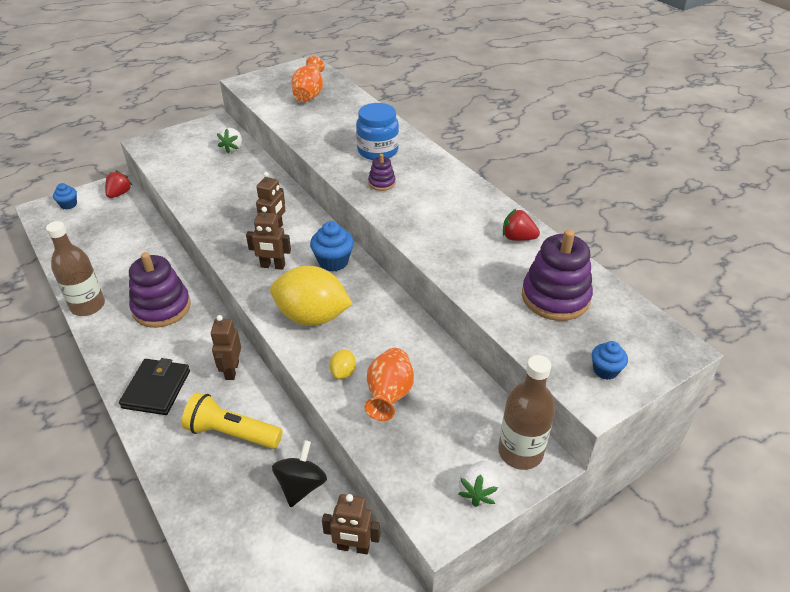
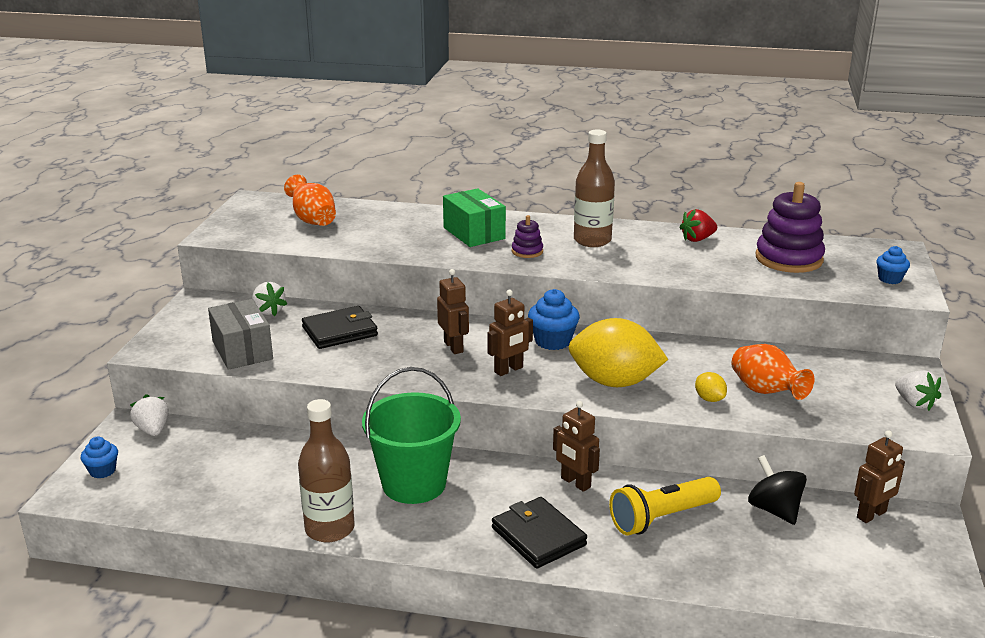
camera: 45 degrees left, 15 degrees down
red strawberry [105,170,132,198] -> white strawberry [130,394,169,436]
purple stacking toy [129,252,191,328] -> green bucket [362,367,461,504]
yellow lemon [270,266,353,326] -> yellow lemon turned 45 degrees clockwise [569,318,668,387]
blue jar [356,103,399,160] -> green box [443,188,506,247]
brown bottle [498,355,555,470] -> brown bottle moved to [574,130,615,247]
none -> grey box [208,299,273,370]
none -> black wallet [302,306,378,349]

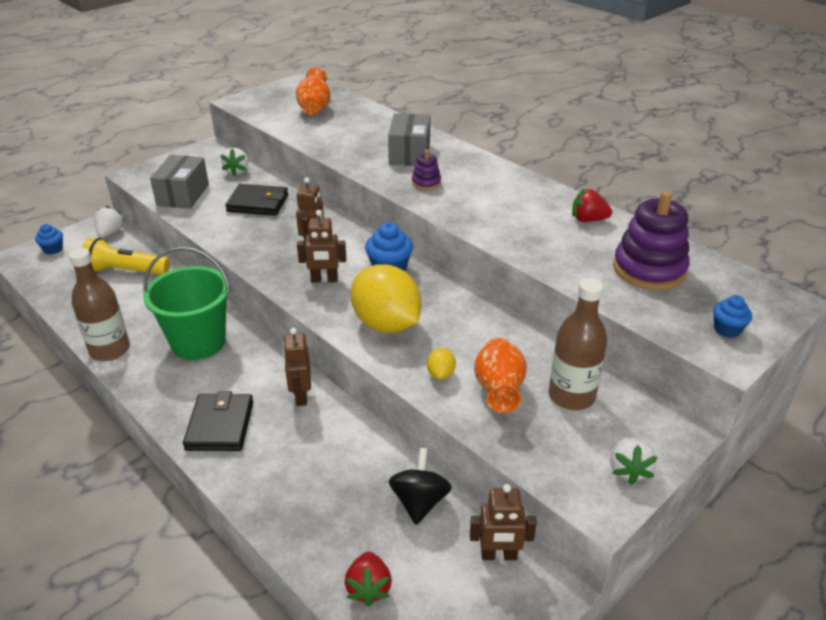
camera: 35 degrees right, 10 degrees up
green box [443,188,506,247] -> grey box [388,113,430,166]
brown bottle [574,130,615,247] -> brown bottle moved to [549,278,608,410]
yellow flashlight [609,477,721,535] -> yellow flashlight moved to [82,238,170,275]
none -> red strawberry [345,552,392,607]

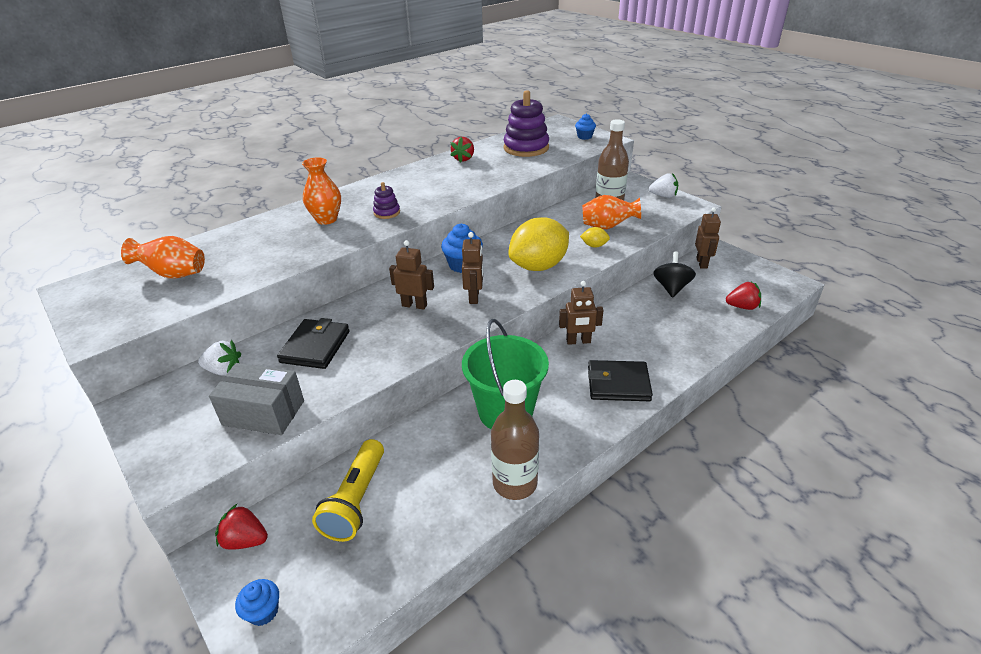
camera: 85 degrees left, 0 degrees up
white strawberry [95,206,125,237] -> red strawberry [215,504,268,550]
grey box [388,113,430,166] -> orange vase [302,157,341,225]
black spinning top [389,448,452,525] -> black spinning top turned 90 degrees clockwise [653,251,696,298]

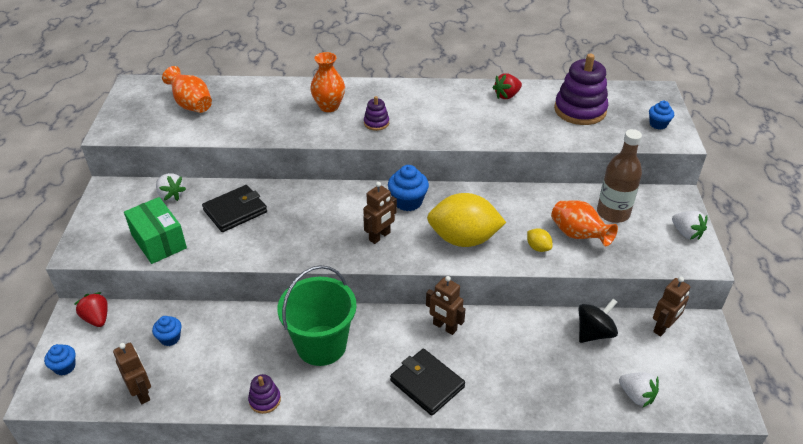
camera: 40 degrees right, 5 degrees up
grey box [209,363,304,435] -> green box [124,197,187,264]
yellow flashlight [312,439,384,542] -> blue cupcake [152,316,182,346]
brown robot [389,240,434,310] -> brown robot moved to [113,343,151,404]
brown bottle [491,380,539,500] -> purple stacking toy [248,374,281,414]
red strawberry [726,282,761,310] -> white strawberry [619,373,659,407]

